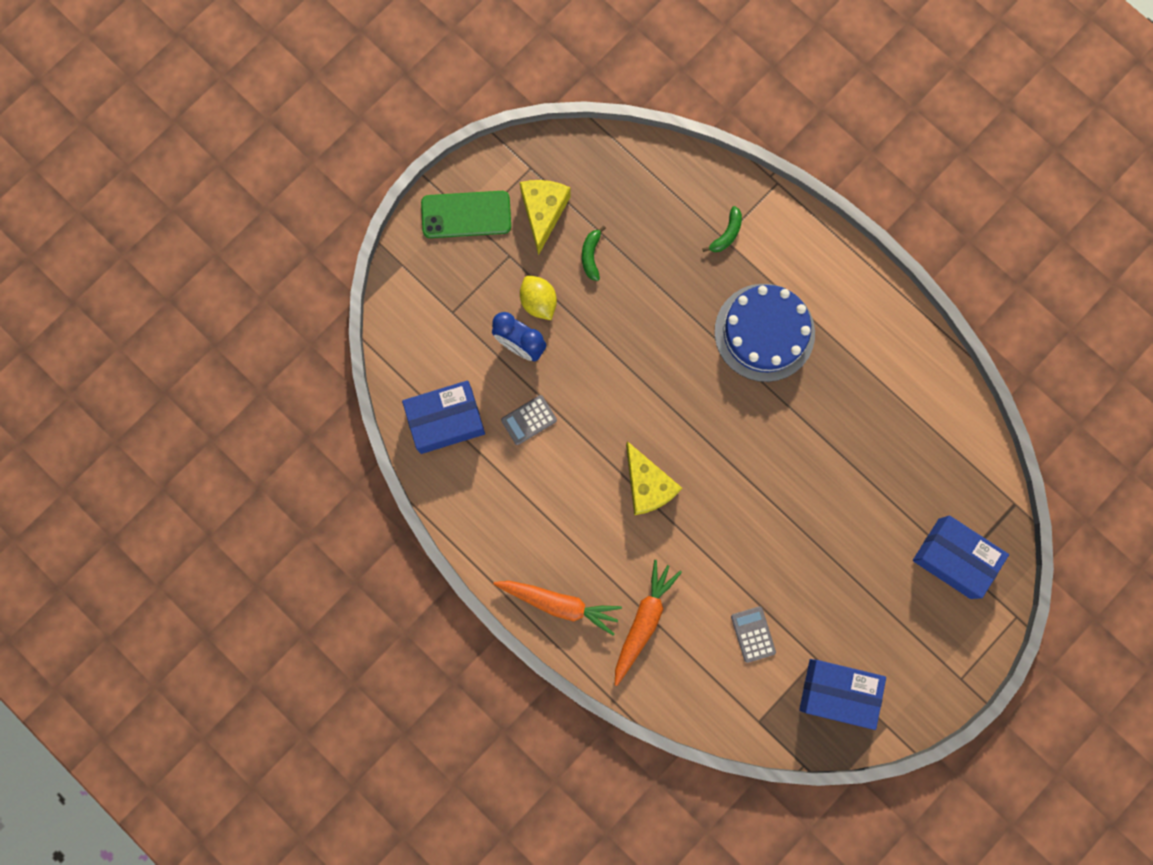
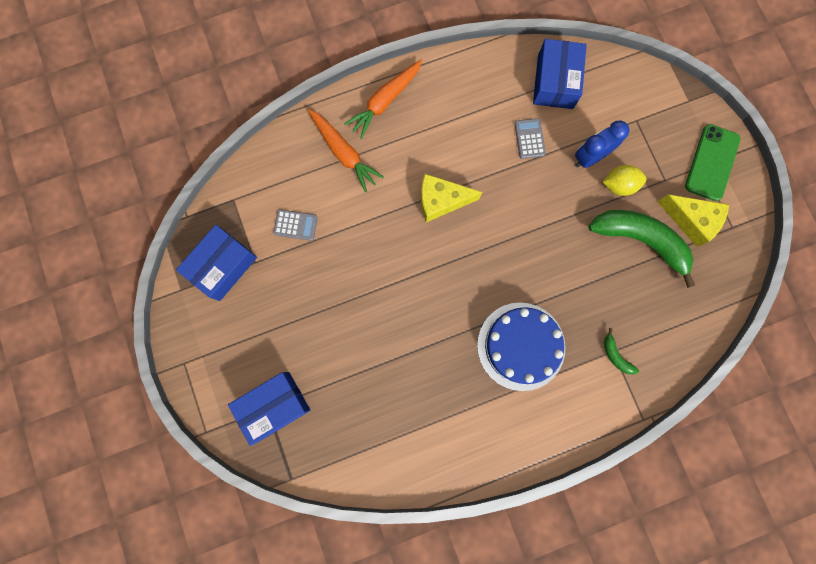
camera: 115 degrees right, 0 degrees up
green banana [582,226,606,281] -> green banana [588,210,695,288], size x2.35

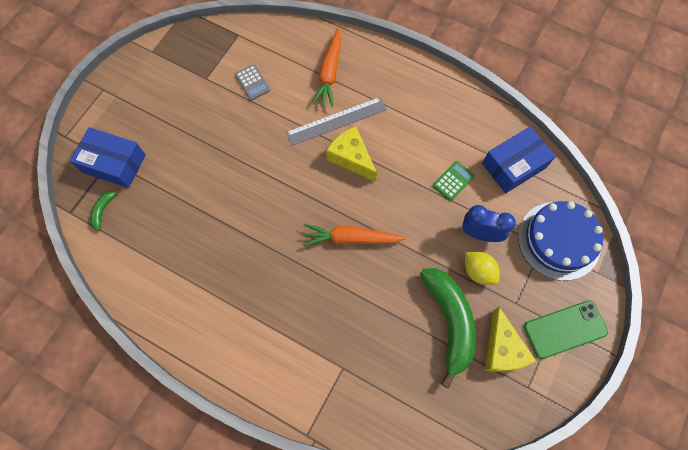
camera: 50 degrees right, 10 degrees down
blue box [176,225,257,301] -> none
orange carrot [344,60,422,139] -> orange carrot moved to [303,224,406,246]
blue cake [477,303,566,391] -> blue cake moved to [518,201,603,281]
grey calculator [515,118,546,159] -> green calculator [433,161,475,201]
green banana [604,328,639,375] -> green banana moved to [90,189,121,231]
none -> grey ruler [285,97,387,146]

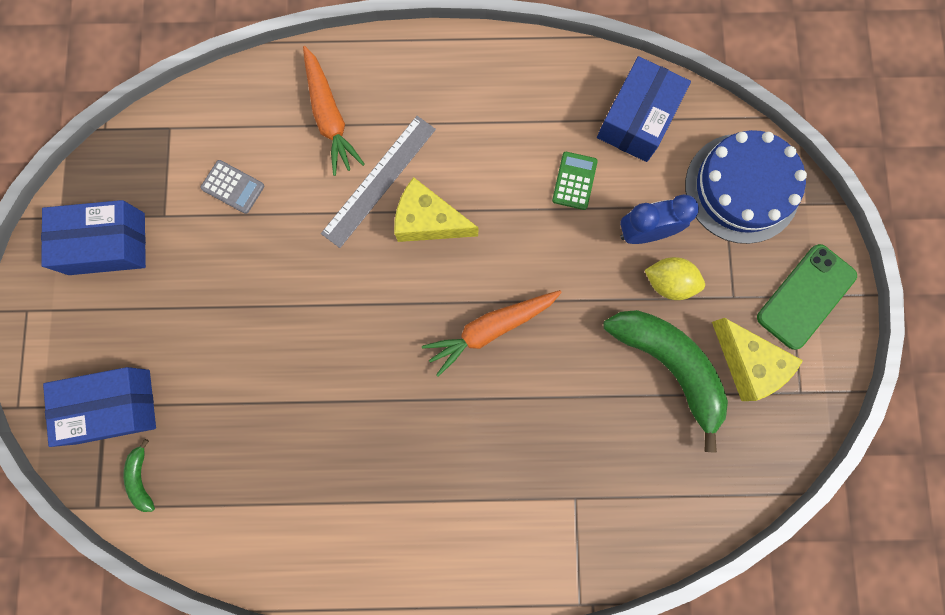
camera: 30 degrees left, 10 degrees up
none -> blue box [41,200,146,275]

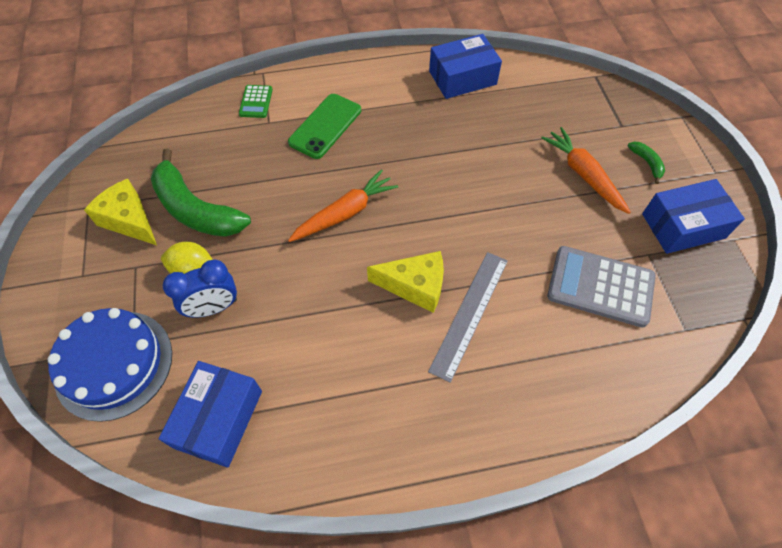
camera: 170 degrees right, 20 degrees down
blue box [43,367,156,447] -> blue box moved to [429,34,502,99]
green banana [123,439,155,512] -> green banana moved to [628,141,665,184]
grey calculator [200,160,265,214] -> grey calculator [547,246,656,328], size x1.92
orange carrot [303,46,365,176] -> orange carrot moved to [541,127,631,214]
green calculator [552,152,598,210] -> green calculator moved to [239,85,273,118]
green phone [757,244,857,350] -> green phone moved to [288,94,361,159]

